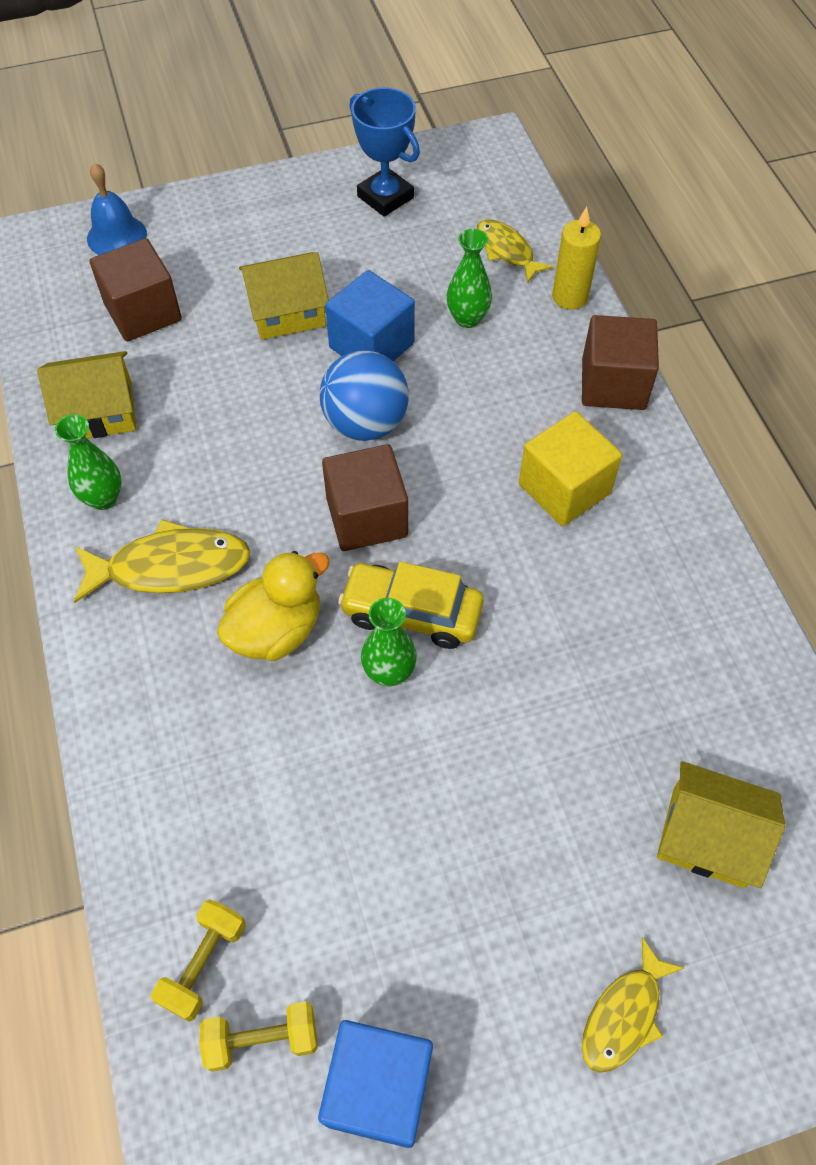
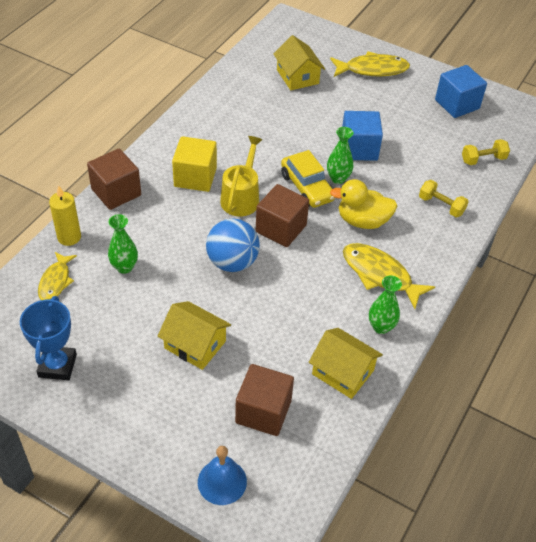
camera: 135 degrees left, 10 degrees down
yellow dumbbell [200,1001,318,1072] -> yellow dumbbell moved to [419,180,469,217]
blue cube [325,270,415,361] -> blue cube moved to [342,111,383,161]
yellow fish [582,937,684,1073] -> yellow fish [330,51,410,77], size x1.57
none -> yellow watering can [220,136,263,216]

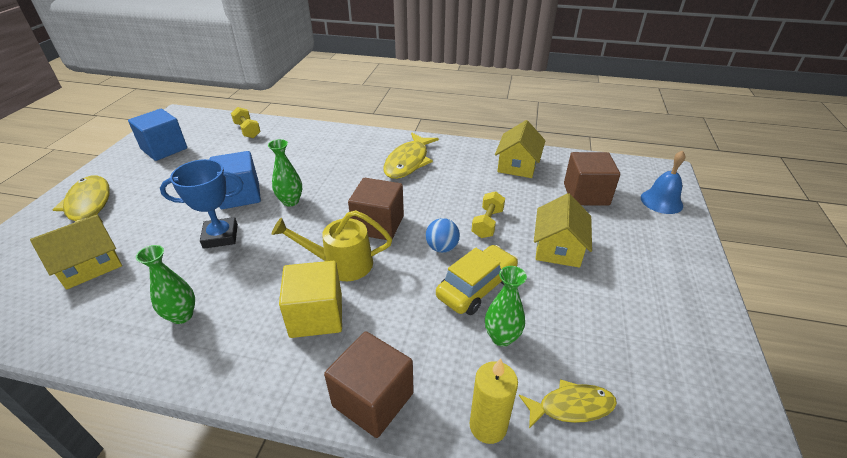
camera: 105 degrees left, 10 degrees down
blue trophy [20,296,77,380] -> blue trophy moved to [160,159,243,249]
blue ball [206,218,260,272] -> blue ball [425,218,460,253], size x0.58
yellow car [281,150,335,208] -> yellow car moved to [436,245,518,315]
yellow duck [330,179,398,229] -> none
green vase [369,276,402,334] -> green vase moved to [136,245,195,324]
yellow dumbbell [419,180,469,217] -> yellow dumbbell moved to [472,191,505,238]

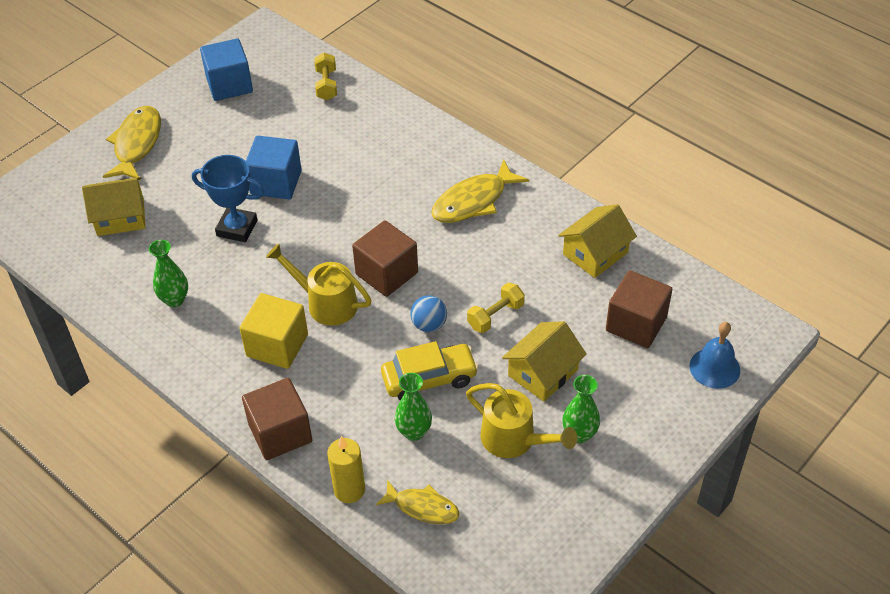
camera: 30 degrees right, 10 degrees up
green vase [268,139,302,206] -> green vase moved to [562,375,600,443]
none -> yellow watering can [466,383,577,458]

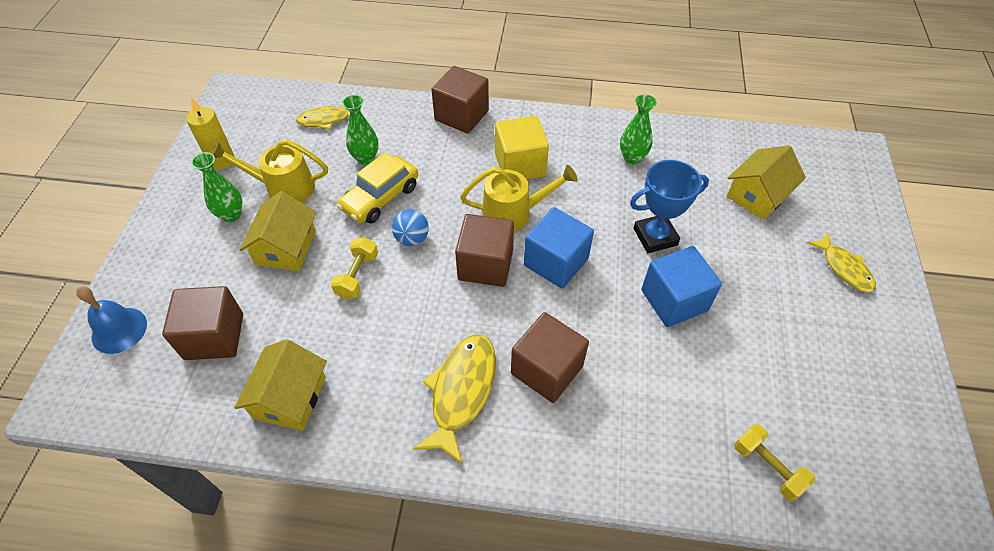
camera: 145 degrees right, 5 degrees up
yellow fish [103,106,161,181] -> yellow fish [807,233,876,293], size x0.64
blue cube [200,38,253,101] -> blue cube moved to [524,207,594,289]
yellow candle [327,436,365,503] -> yellow candle moved to [186,97,235,169]
none -> brown cube [511,312,589,403]

